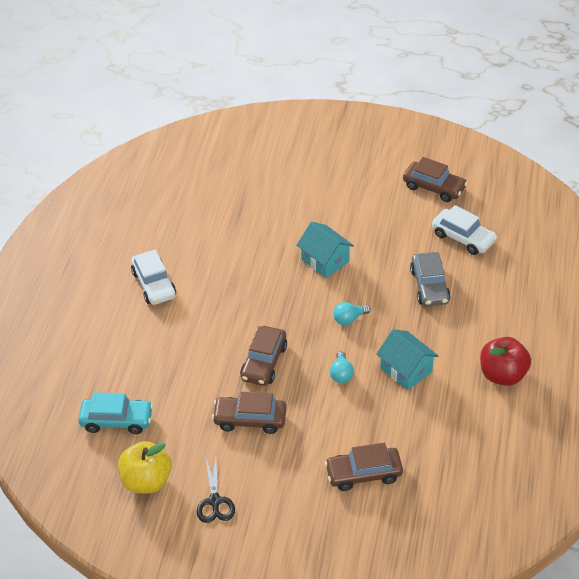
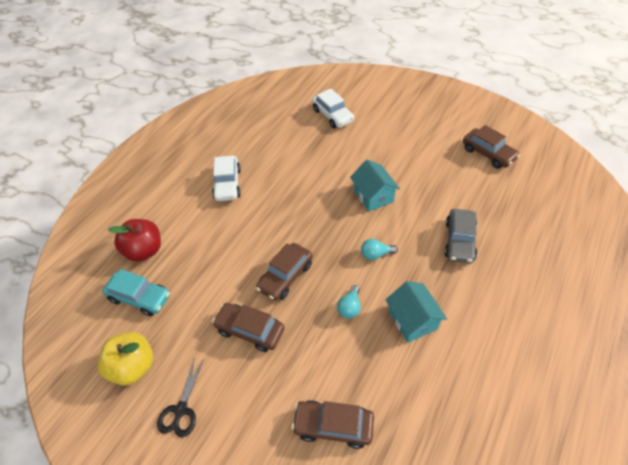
camera: 20 degrees right, 5 degrees up
white car [432,205,498,255] -> white car moved to [312,89,354,128]
red apple [480,337,531,386] -> red apple moved to [108,219,161,262]

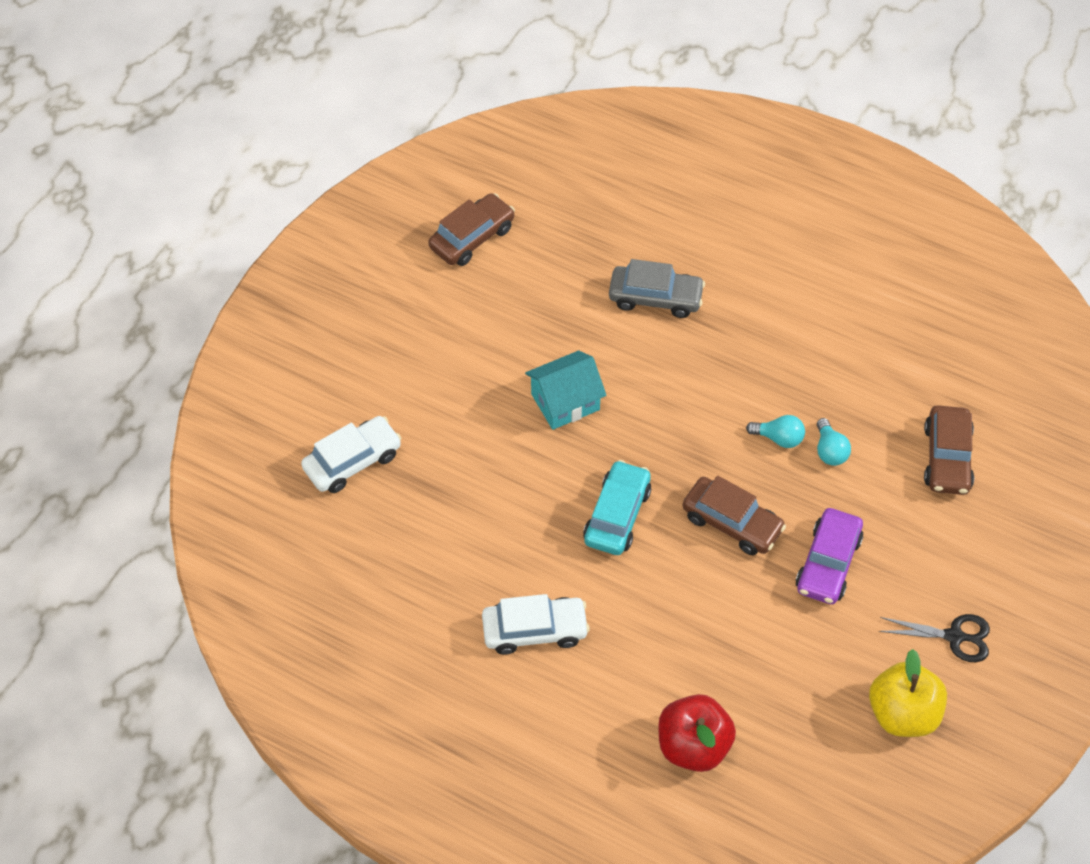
camera: 95 degrees left, 5 degrees up
turquoise car [102,269,170,316] -> turquoise car moved to [583,460,651,555]
brown car [212,303,285,352] -> purple car [795,508,863,604]
turquoise light bulb [361,239,398,260] -> turquoise light bulb moved to [817,418,851,466]
turquoise house [385,281,447,343] -> none

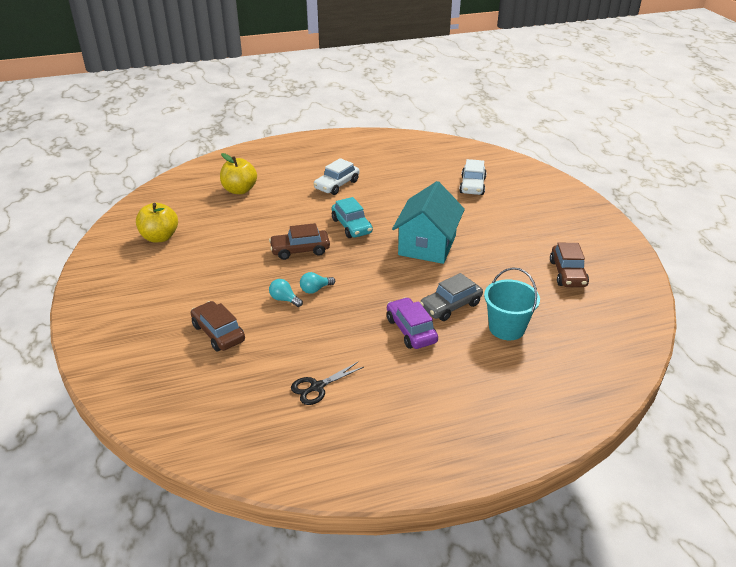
camera: 135 degrees right, 20 degrees down
turquoise house [525,351,606,430] -> turquoise house [392,181,465,264], size x1.61
red apple [658,694,736,772] -> yellow apple [220,153,257,194]
purple car [795,508,863,604] -> purple car moved to [387,297,438,349]
black scissors [879,614,990,662] -> black scissors moved to [291,362,364,405]
none -> turquoise bucket [484,267,540,340]

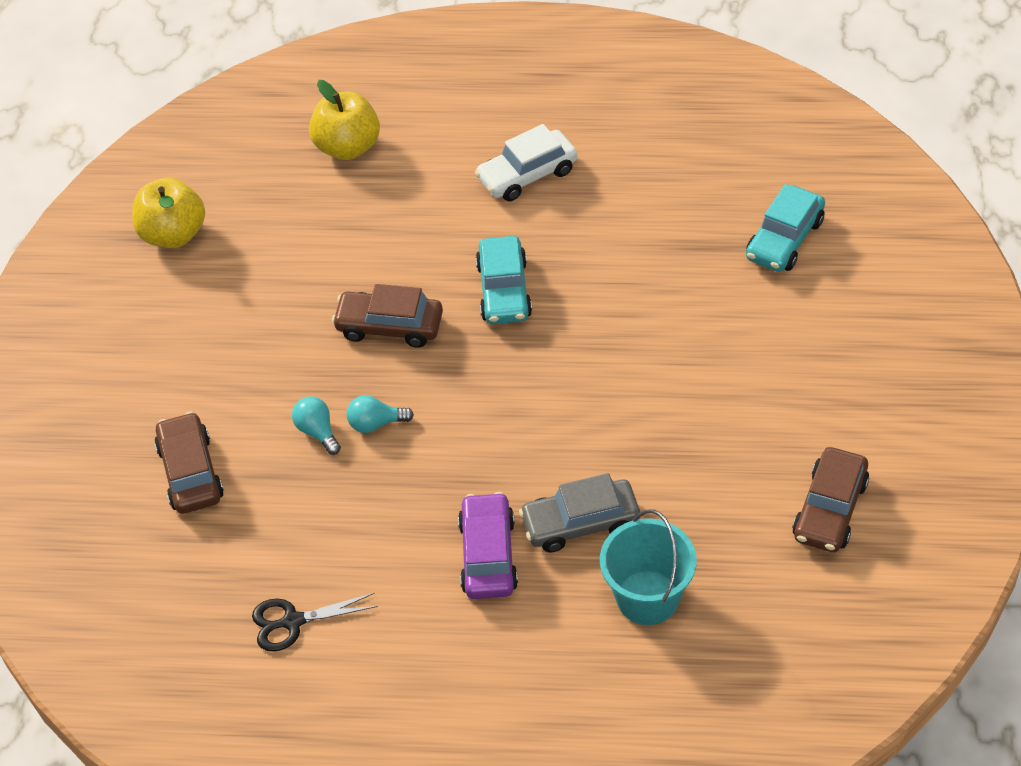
camera: 25 degrees right, 15 degrees up
turquoise house [392,181,465,264] -> none
white car [459,159,487,195] -> turquoise car [746,184,825,272]

